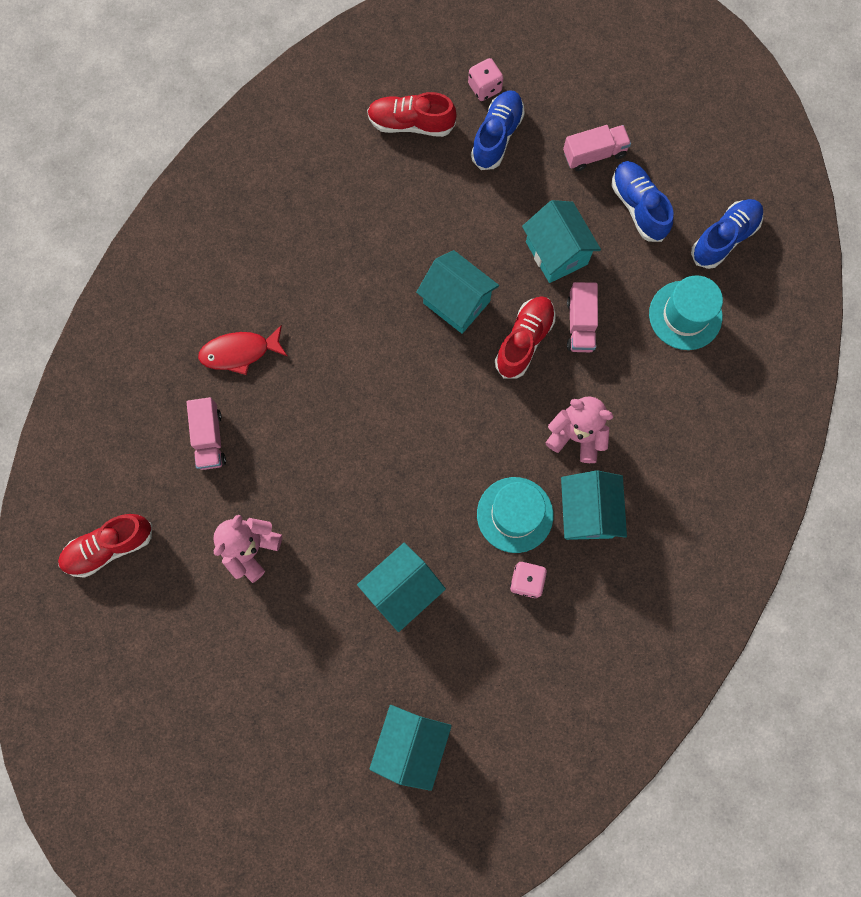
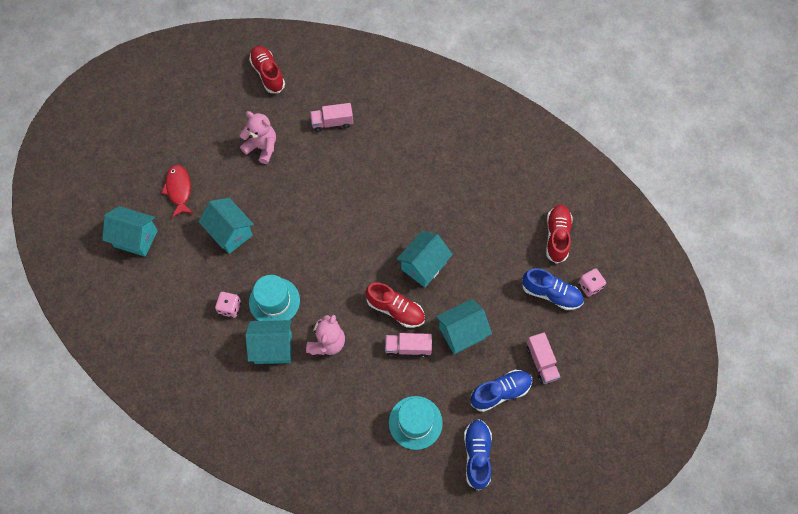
camera: 90 degrees right, 10 degrees down
red fish [198,325,287,375] -> red fish moved to [161,165,193,217]
blue shoe [691,199,763,269] -> blue shoe turned 135 degrees counterclockwise [464,419,492,491]

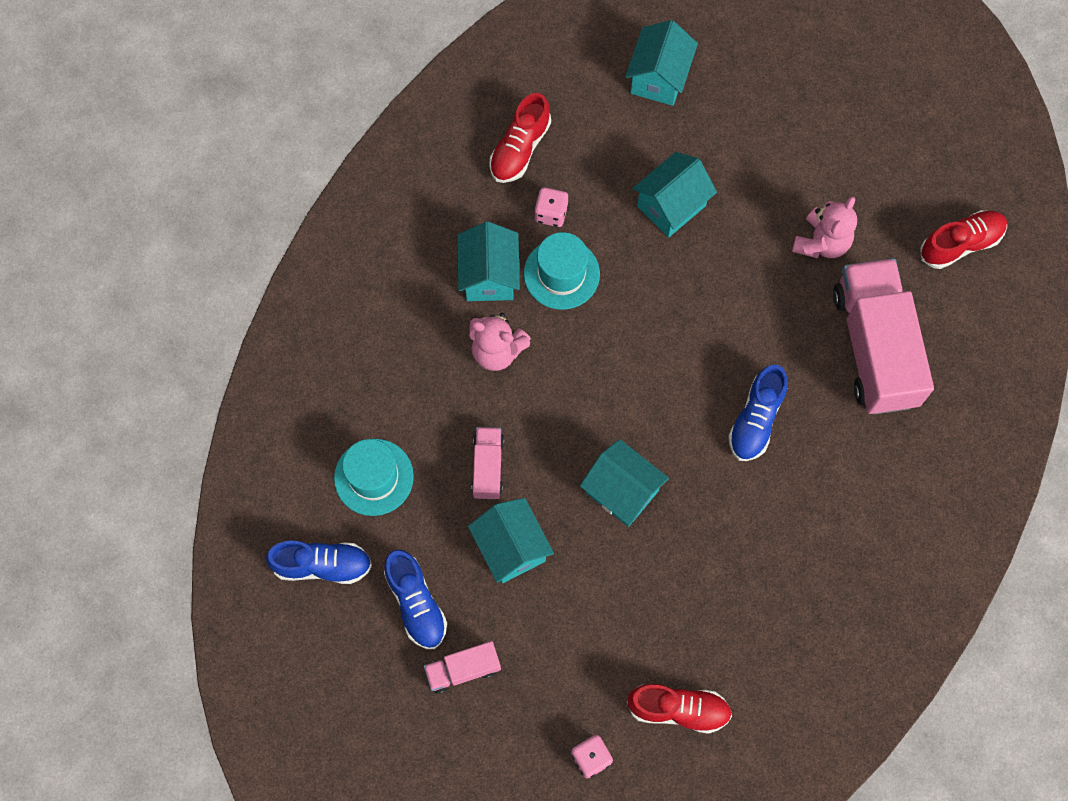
camera: 90 degrees right, 5 degrees up
red fish [161,165,193,217] -> none
pink truck [310,103,353,132] -> pink truck [833,258,934,414], size x2.15
red shoe [366,282,425,328] -> red shoe moved to [489,93,551,183]
blue shoe [522,268,583,310] -> blue shoe moved to [728,365,788,461]

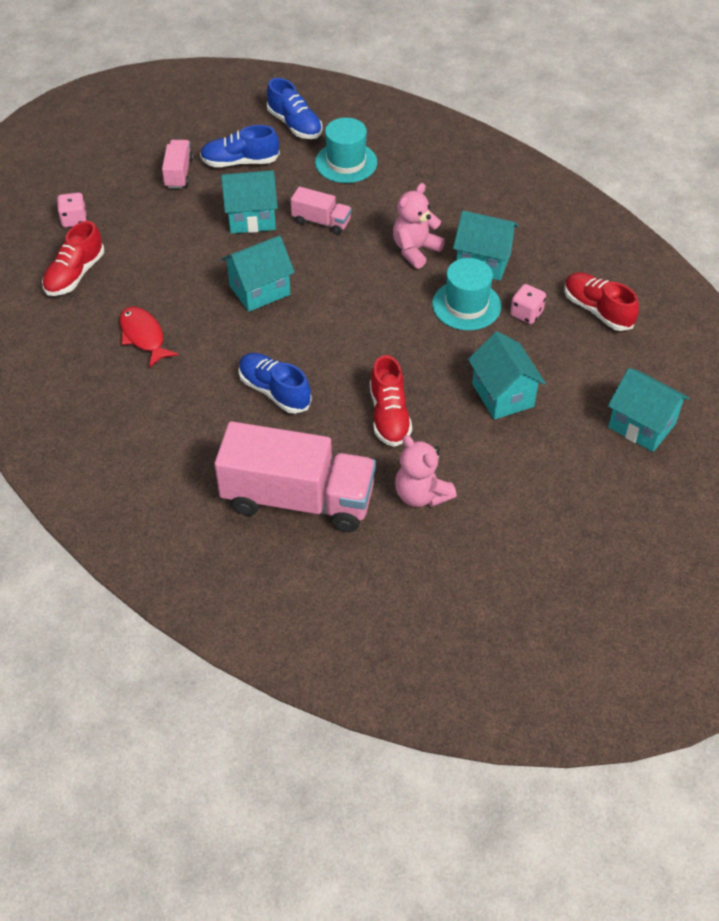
camera: 110 degrees right, 20 degrees down
blue shoe [266,541,372,584] -> blue shoe turned 60 degrees counterclockwise [267,78,322,139]
red shoe [920,210,1007,269] -> red shoe moved to [370,355,412,447]
none -> red fish [120,306,178,368]

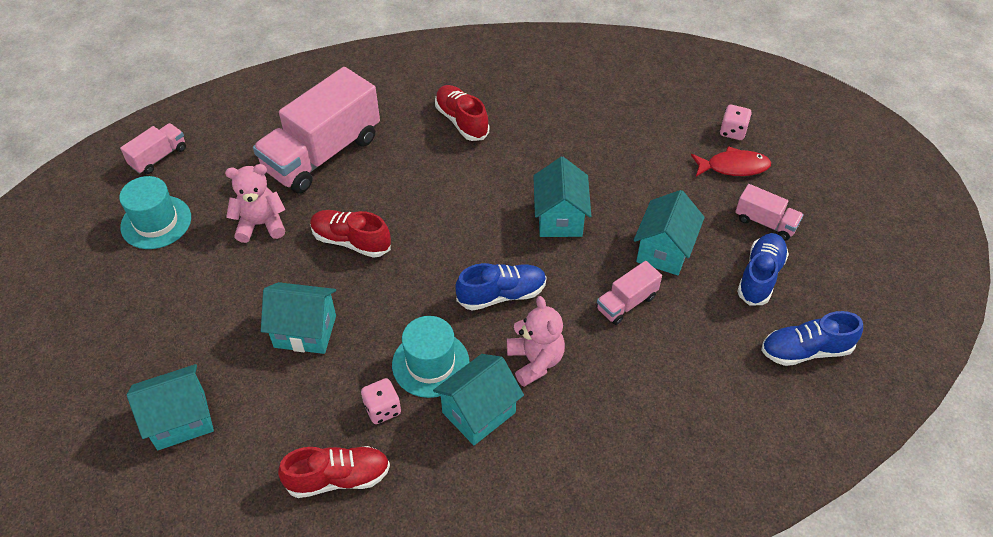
camera: 120 degrees right, 0 degrees up
red shoe [42,221,104,296] -> red shoe moved to [435,85,489,141]
red fish [120,306,178,368] -> red fish moved to [691,146,771,176]
blue shoe [238,353,312,414] -> blue shoe moved to [455,263,547,311]
turquoise hat [315,118,377,183] -> turquoise hat moved to [119,176,191,249]
none -> pink truck [120,123,186,174]

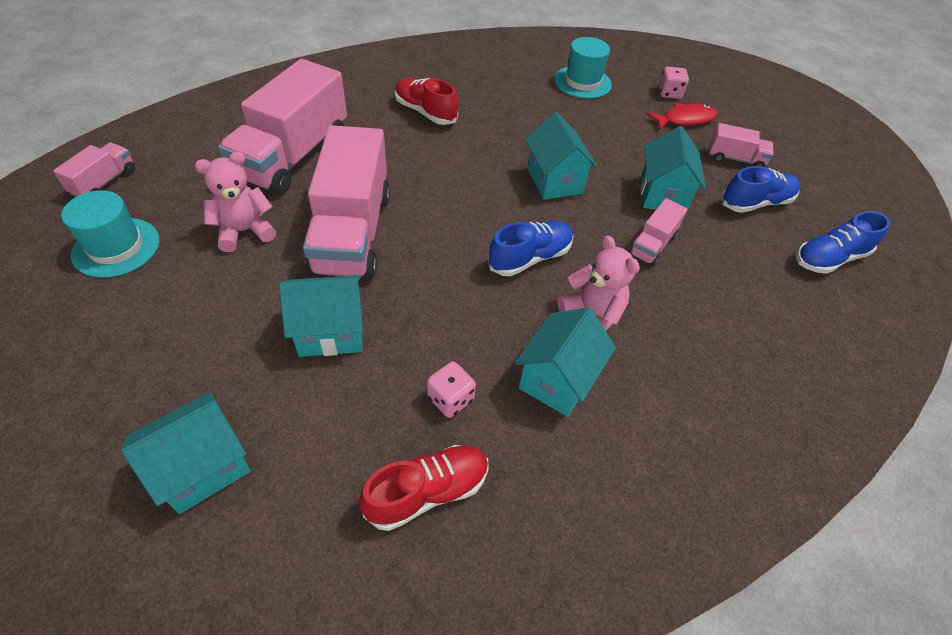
camera: 20 degrees left, 0 degrees up
red shoe [310,210,391,258] -> pink truck [303,125,390,279]
turquoise hat [392,316,469,398] -> turquoise hat moved to [554,37,612,99]
blue shoe [737,233,789,306] -> blue shoe turned 60 degrees clockwise [721,166,801,213]

